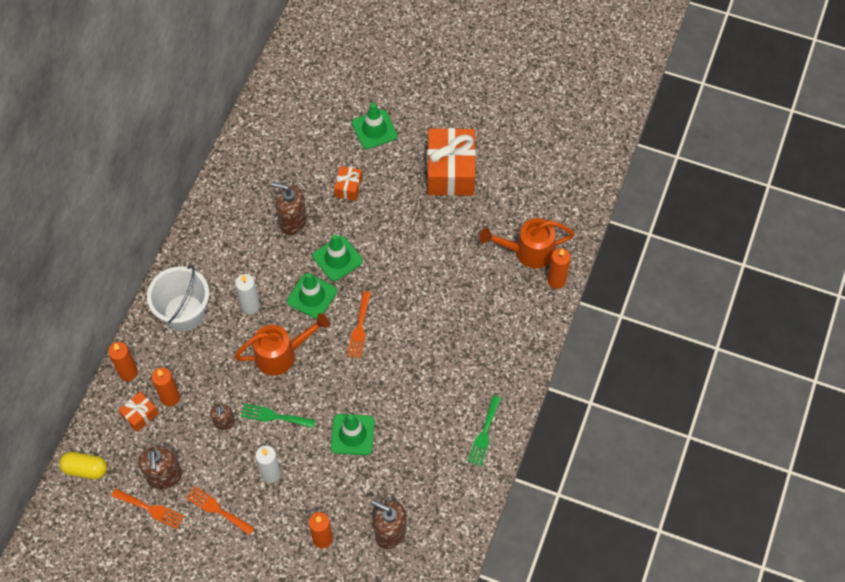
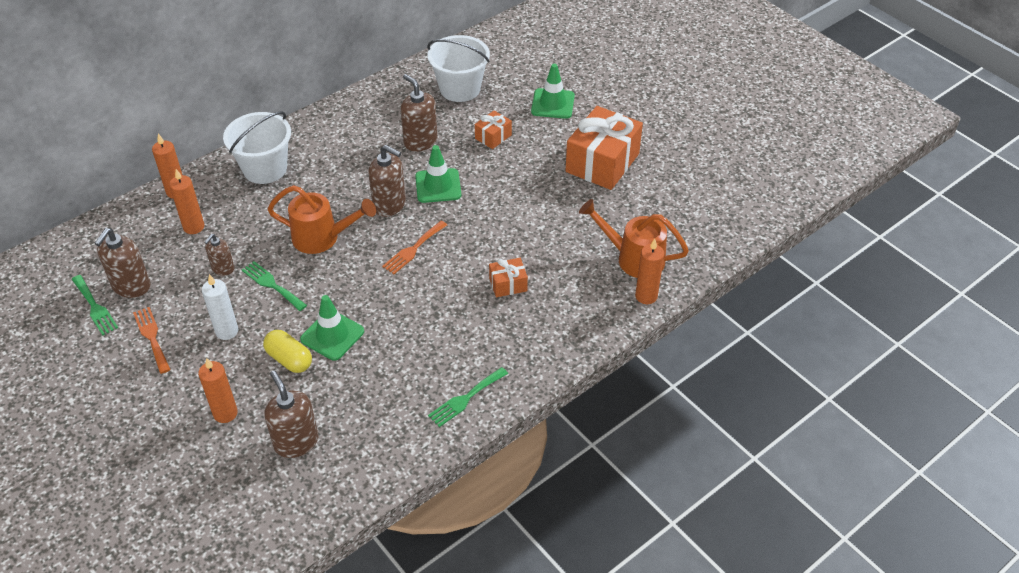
camera: 30 degrees right, 15 degrees down
yellow capsule [59,452,107,479] -> yellow capsule moved to [263,330,312,373]
orange fork [111,488,184,529] -> green fork [71,275,118,336]
orange gift [119,391,159,432] -> orange gift moved to [489,258,528,297]
white candle [235,274,260,314] -> none
green traffic cone [287,273,337,319] -> brown soap dispenser [368,145,406,217]
none -> white bucket [427,35,490,102]

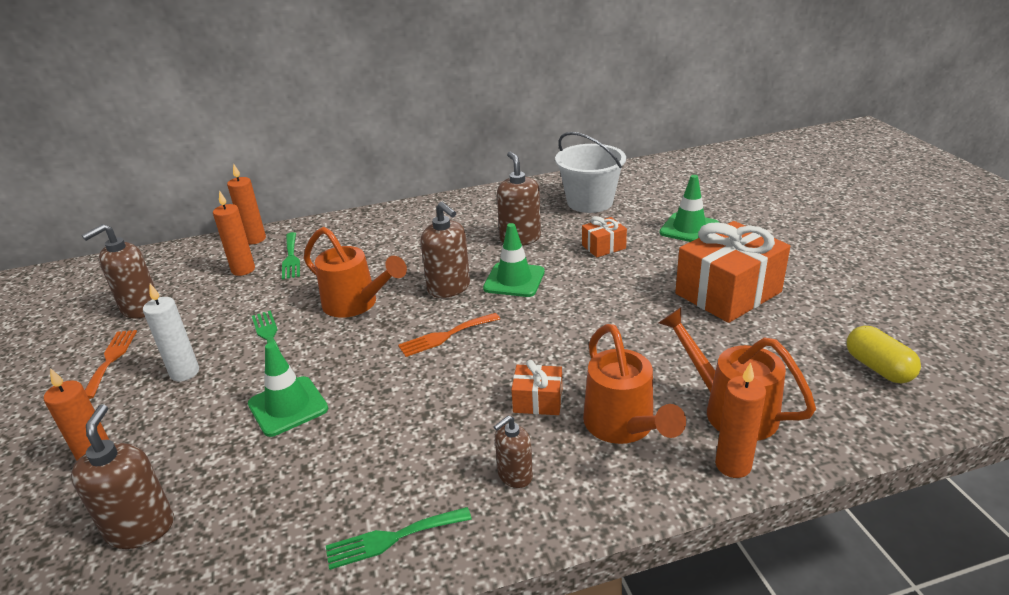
camera: 25 degrees right, 15 degrees down
green fork [71,275,118,336] -> green fork moved to [282,232,300,279]
brown soap dispenser [204,234,234,276] -> brown soap dispenser moved to [494,416,533,488]
white bucket [223,111,291,184] -> none
yellow capsule [263,330,312,373] -> yellow capsule moved to [847,326,921,383]
none -> orange watering can [583,324,686,444]

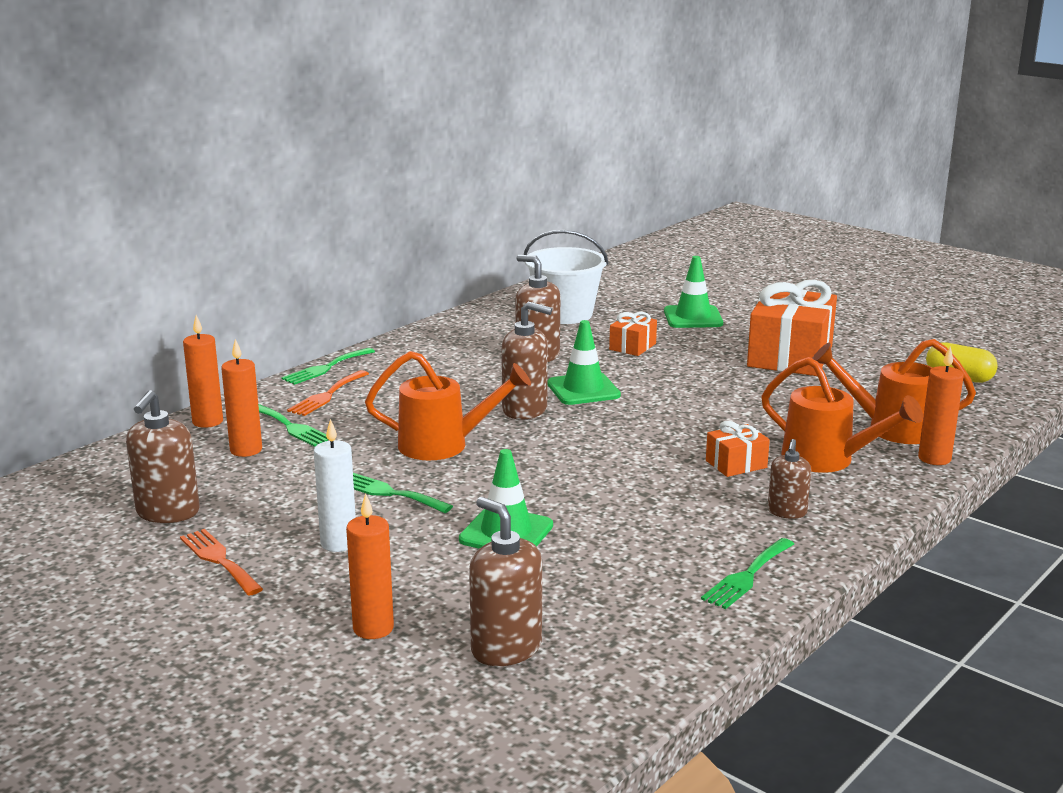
camera: 35 degrees left, 10 degrees down
orange fork [398,313,500,357] -> orange fork moved to [287,370,369,416]
none -> green fork [281,348,375,385]

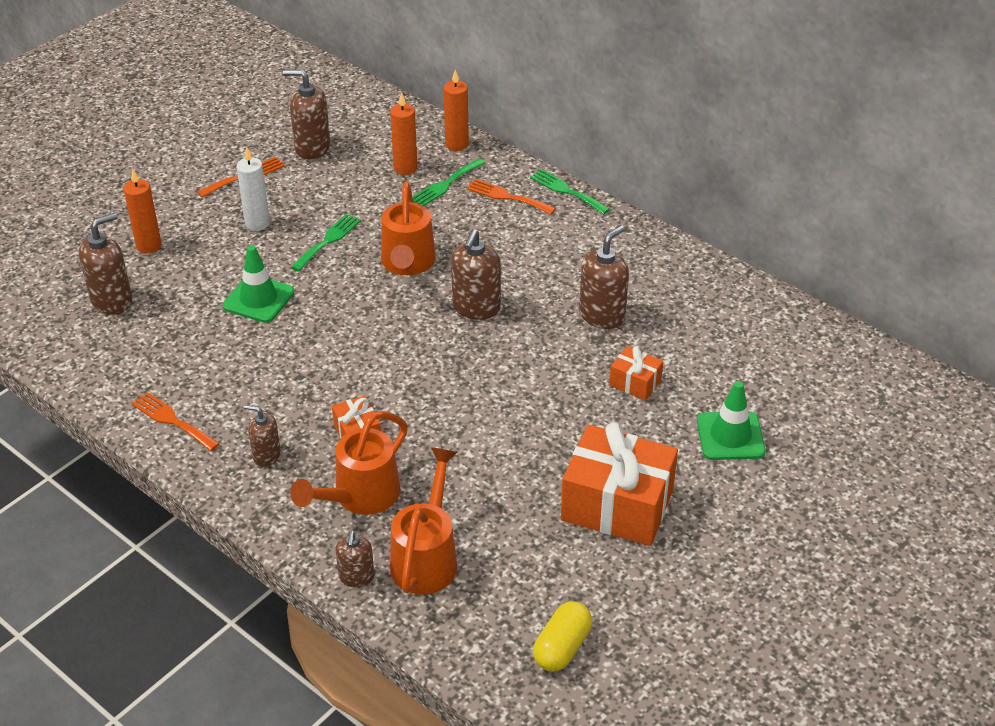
camera: 90 degrees right, 20 degrees up
white bucket [524,230,608,324] -> none
green traffic cone [547,320,621,405] -> none
green fork [701,538,794,609] -> orange fork [131,392,220,451]
orange candle [918,346,964,465] -> brown soap dispenser [335,530,374,587]

